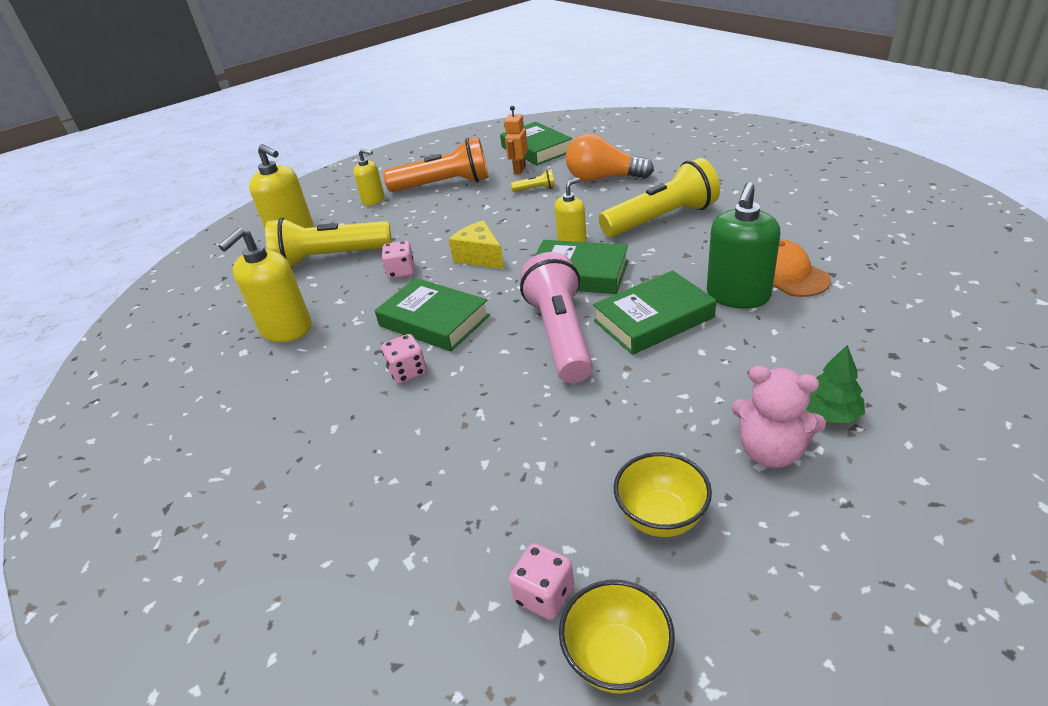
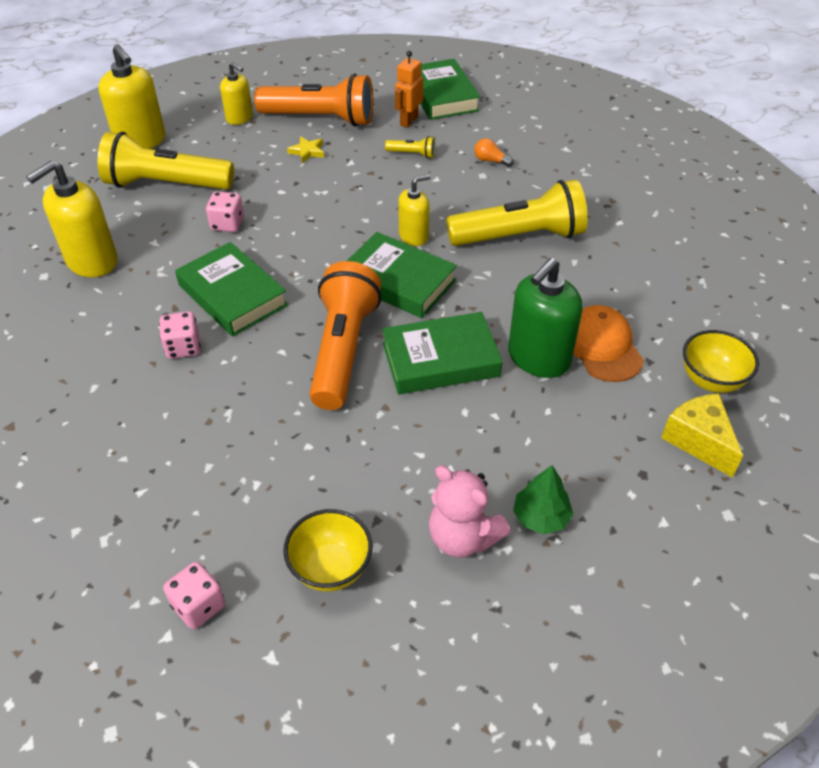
camera: 10 degrees right, 10 degrees up
yellow cheese [449,220,504,269] -> yellow cheese moved to [661,393,743,478]
pink flashlight [520,252,593,383] -> orange flashlight [310,261,382,410]
yellow bowl [559,580,675,694] -> yellow bowl moved to [683,330,759,393]
orange light bulb [566,133,654,181] -> orange light bulb [474,138,514,167], size x0.42
none -> yellow star [287,136,324,163]

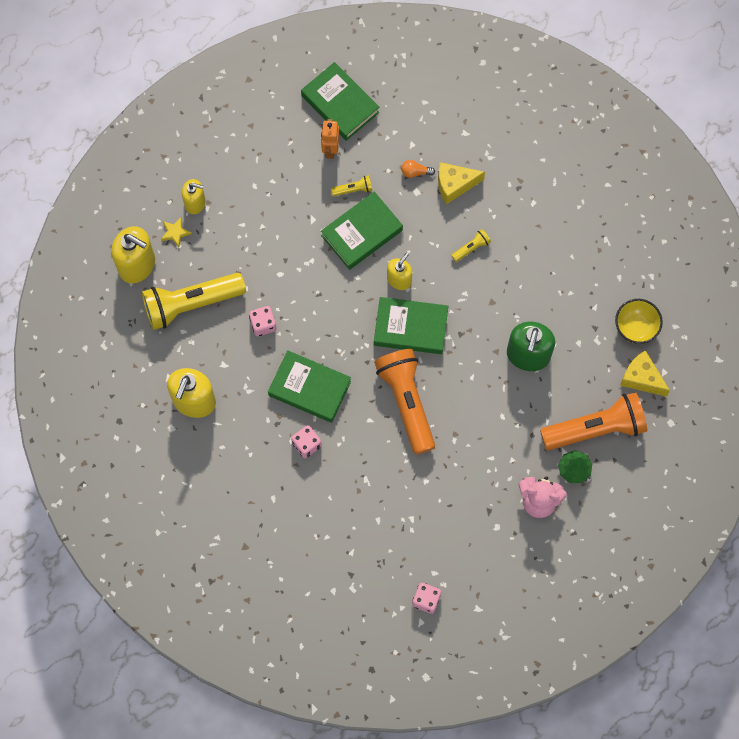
camera: 25 degrees left, 25 degrees up
orange flashlight [254,73,373,126] -> orange flashlight moved to [540,392,647,450]
yellow bowl [283,509,372,591] -> none
yellow star [287,136,324,163] -> yellow star moved to [161,217,192,247]
green book [382,312,503,395] -> green book moved to [321,192,403,270]
yellow flashlight [446,179,588,246] -> yellow flashlight [451,229,491,262], size x0.41
orange cap [573,305,644,382] -> none
none -> yellow cheese [438,162,485,204]

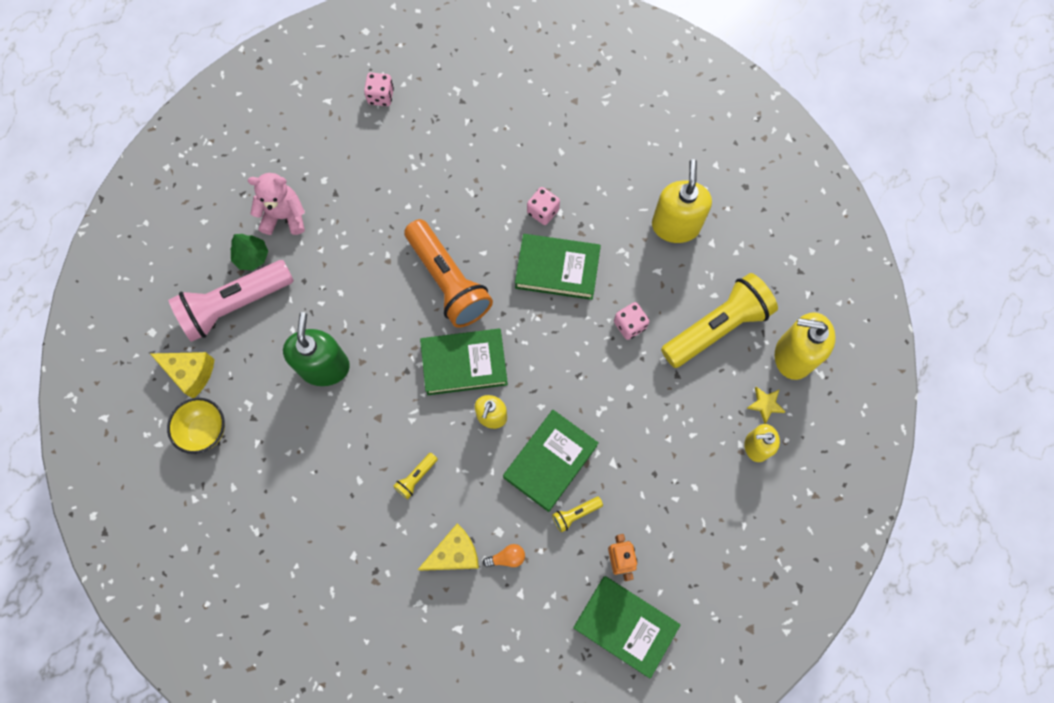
camera: 165 degrees right, 0 degrees up
orange flashlight [540,392,647,450] -> pink flashlight [168,260,294,342]

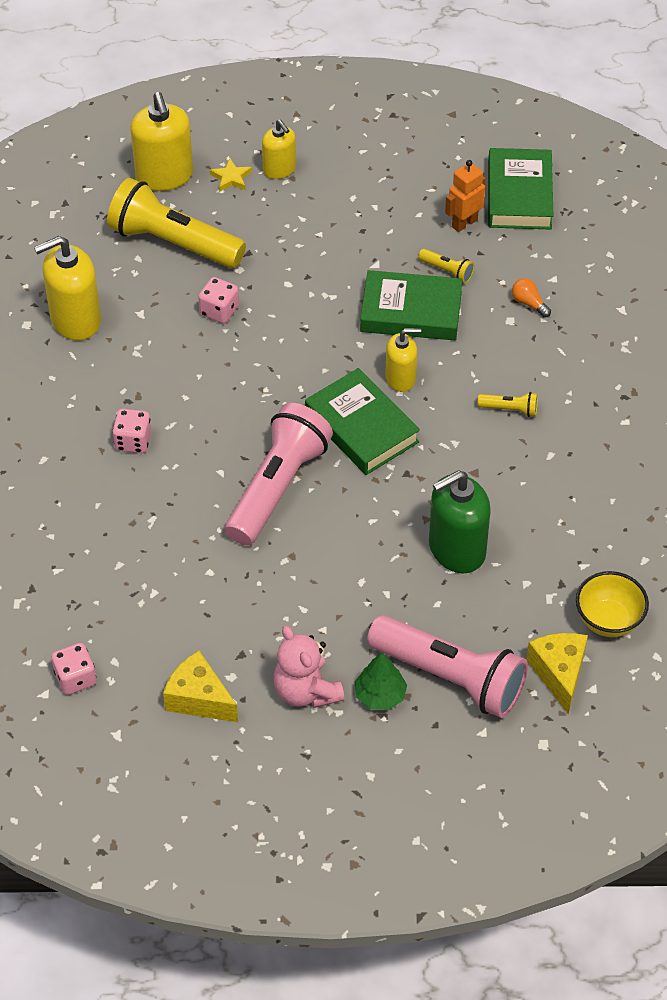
camera: 120 degrees left, 20 degrees down
orange flashlight [404,219,493,328] -> pink flashlight [225,403,333,545]
yellow cheese [418,523,479,571] -> yellow cheese moved to [163,651,238,722]
green book [515,234,601,300] -> none

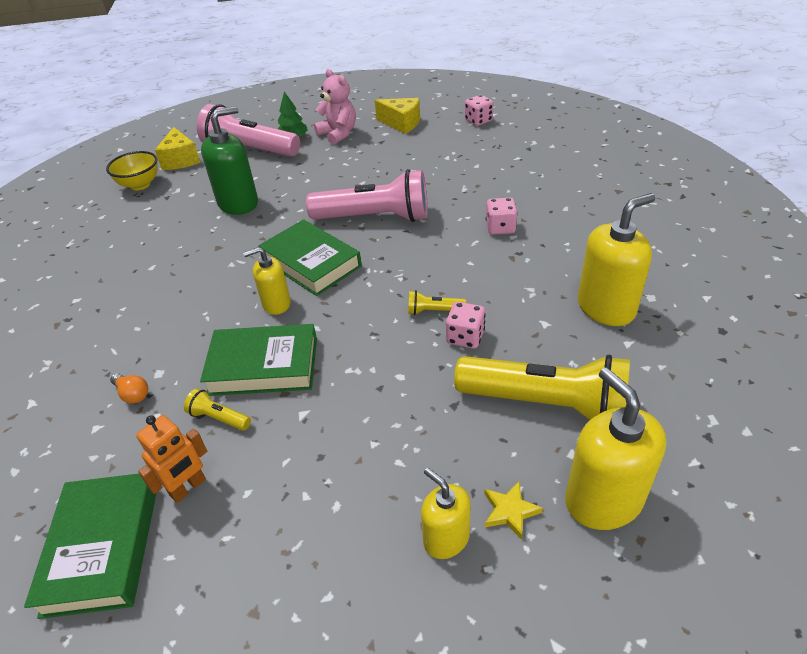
camera: 175 degrees right, 10 degrees down
pink flashlight [225,403,333,545] -> pink flashlight turned 105 degrees counterclockwise [306,169,428,222]
yellow flashlight [478,392,538,417] -> yellow flashlight moved to [408,290,466,315]

